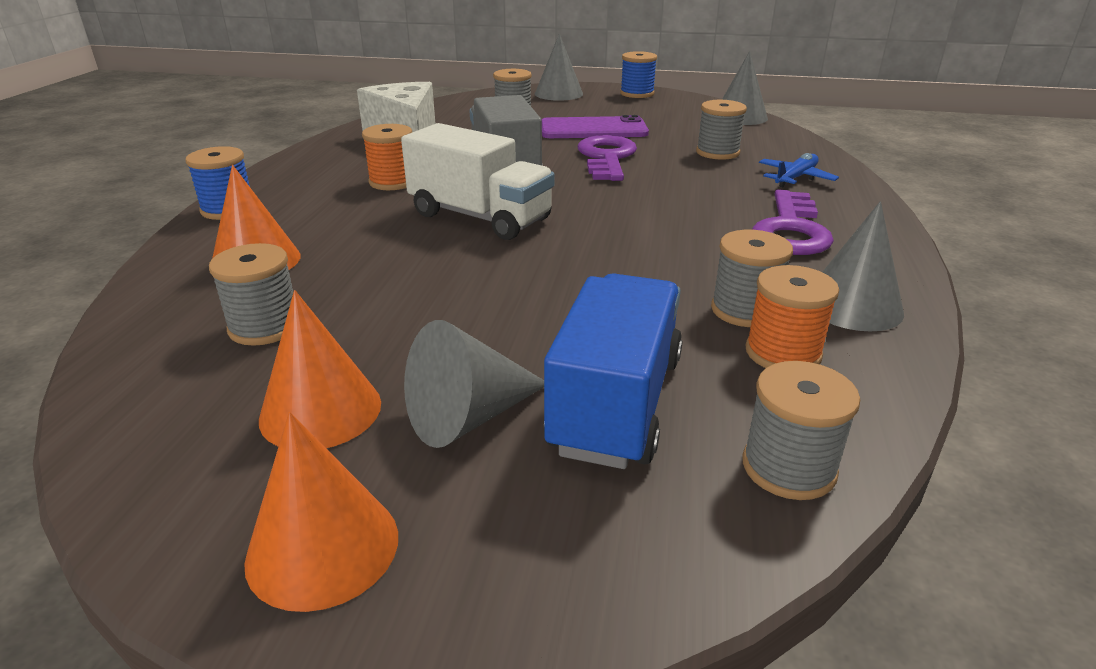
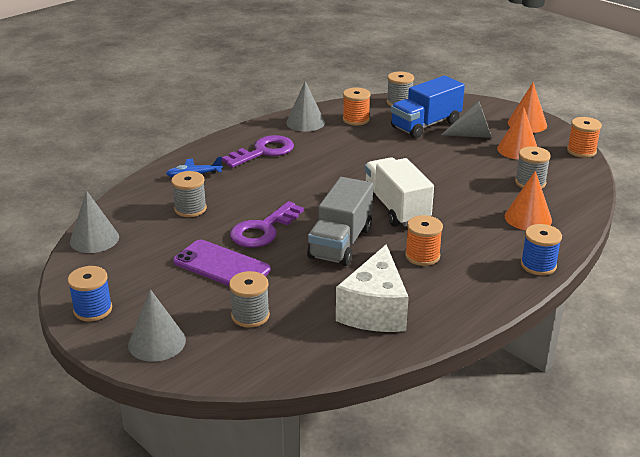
camera: 145 degrees left, 0 degrees up
grey spool [711,230,793,327] -> none
none -> orange spool [567,117,602,158]

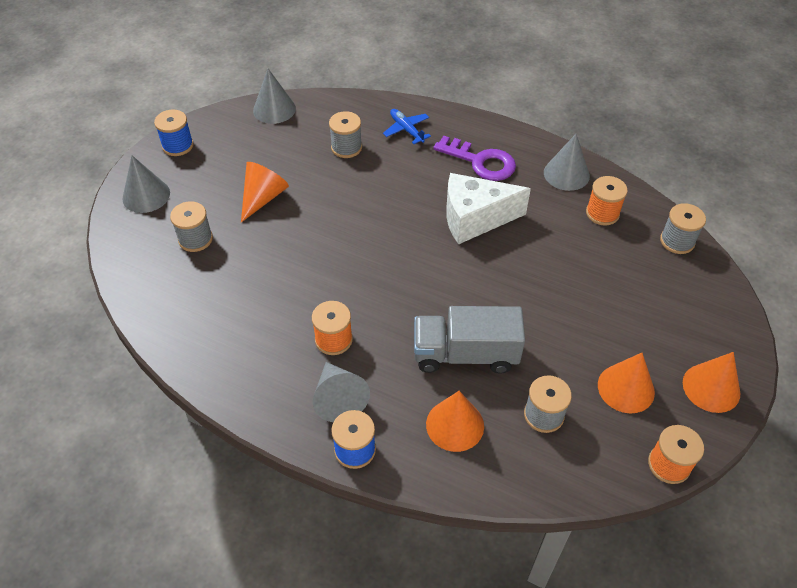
camera: 70 degrees right, 20 degrees up
purple phone [173,240,271,286] -> orange cone [241,162,289,222]
purple key [230,201,304,248] -> none
grey truck [307,177,373,266] -> grey truck moved to [414,306,525,374]
white cheese [336,244,409,332] -> white cheese moved to [446,173,531,245]
white truck [365,157,434,227] -> none
blue truck [391,76,465,138] -> none
grey cone [441,100,492,138] -> grey cone moved to [313,362,370,422]

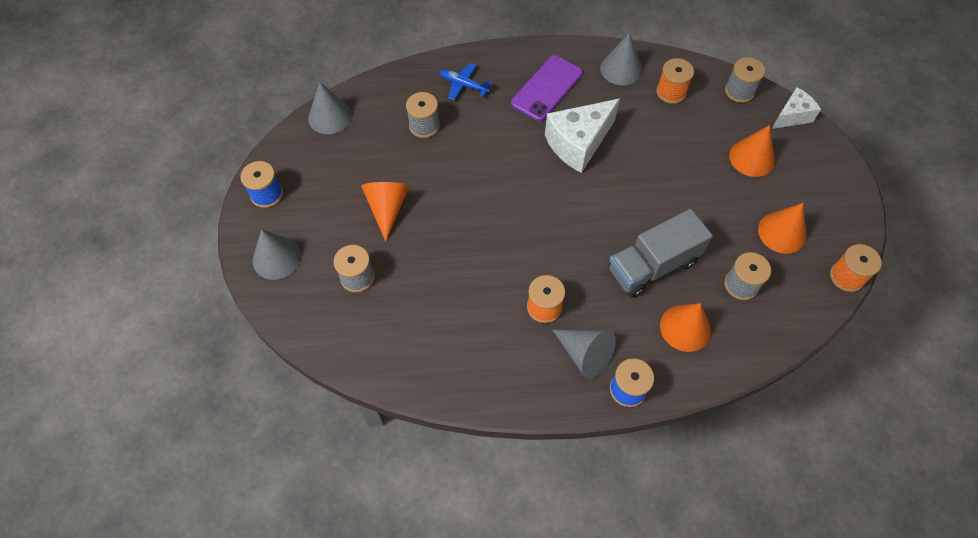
camera: 30 degrees left, 10 degrees up
purple key [433,136,516,181] -> purple phone [511,55,583,121]
orange cone [683,352,740,413] -> orange cone moved to [729,125,775,177]
none -> white cheese [772,87,821,129]

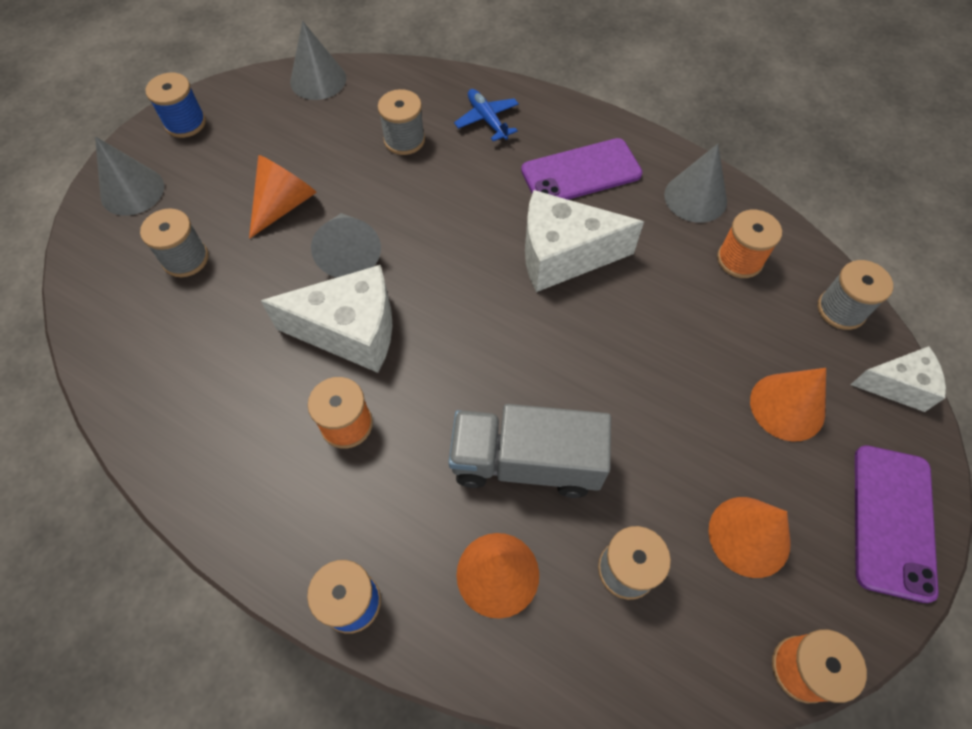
camera: 35 degrees right, 0 degrees up
grey cone [552,329,616,379] -> grey cone moved to [311,213,381,278]
none -> white cheese [261,265,392,373]
none -> purple phone [855,445,939,603]

